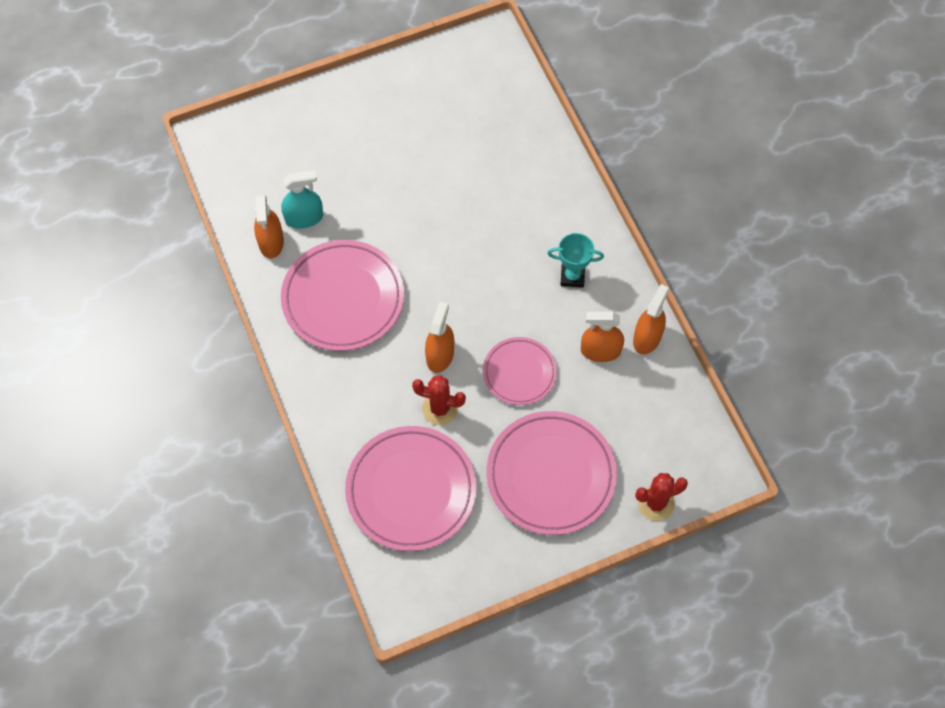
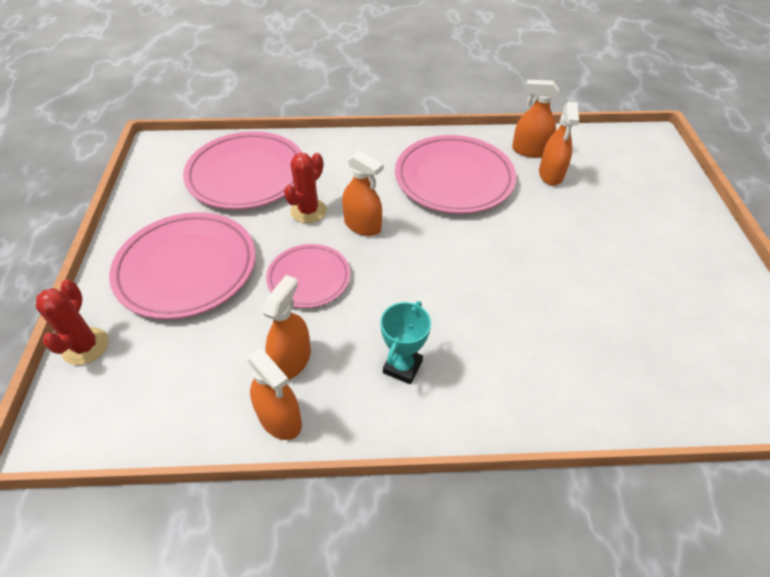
camera: 110 degrees right, 15 degrees down
turquoise spray bottle [281,170,323,229] -> orange spray bottle [539,102,579,186]

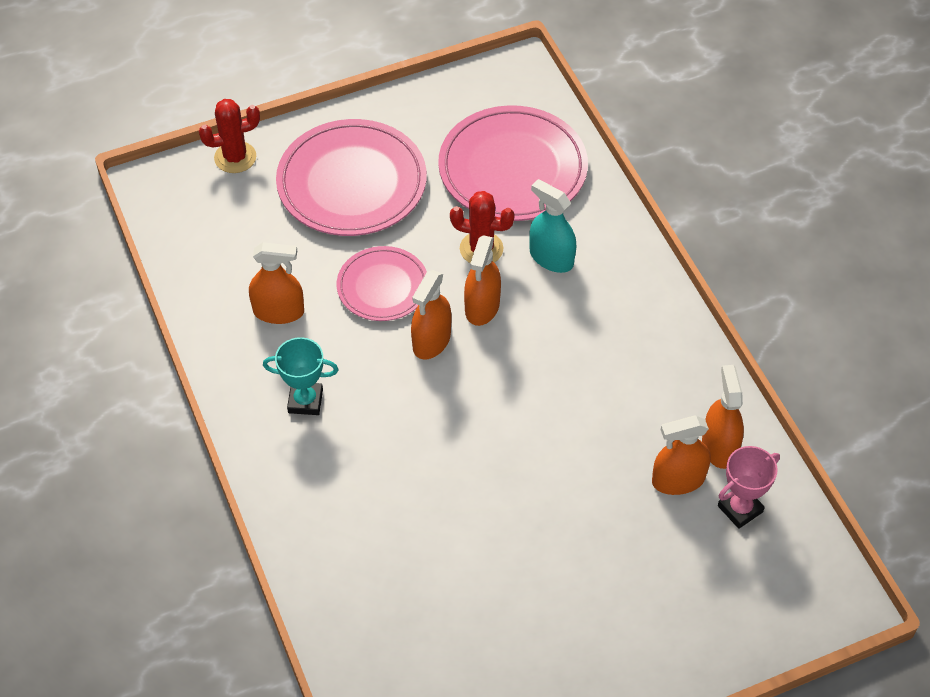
camera: 70 degrees right, 5 degrees up
orange spray bottle [247,348,302,440] -> orange spray bottle moved to [411,270,452,360]
pink plate [395,135,516,214] -> none
none -> turquoise spray bottle [529,179,577,273]
none -> pink trophy [718,446,780,529]

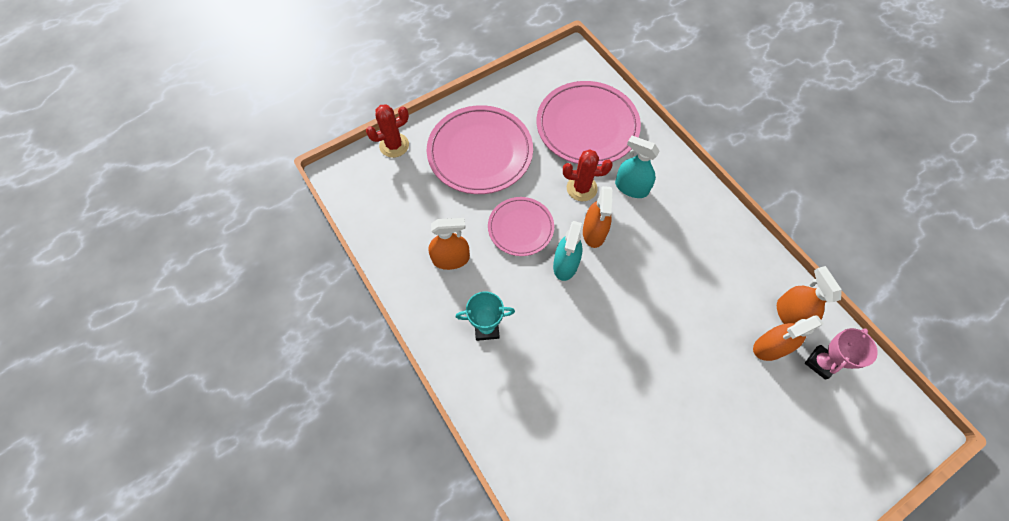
camera: 10 degrees left, 10 degrees up
orange spray bottle [411,270,452,360] -> turquoise spray bottle [553,221,582,281]

